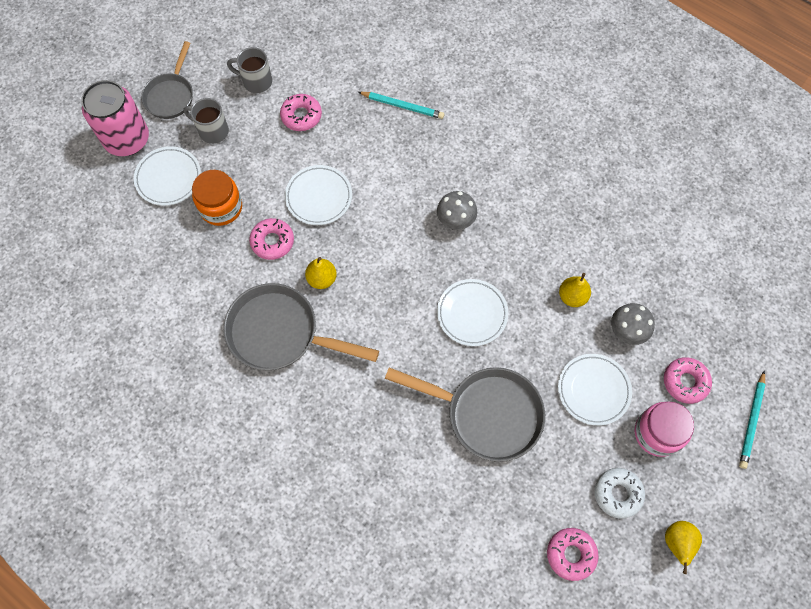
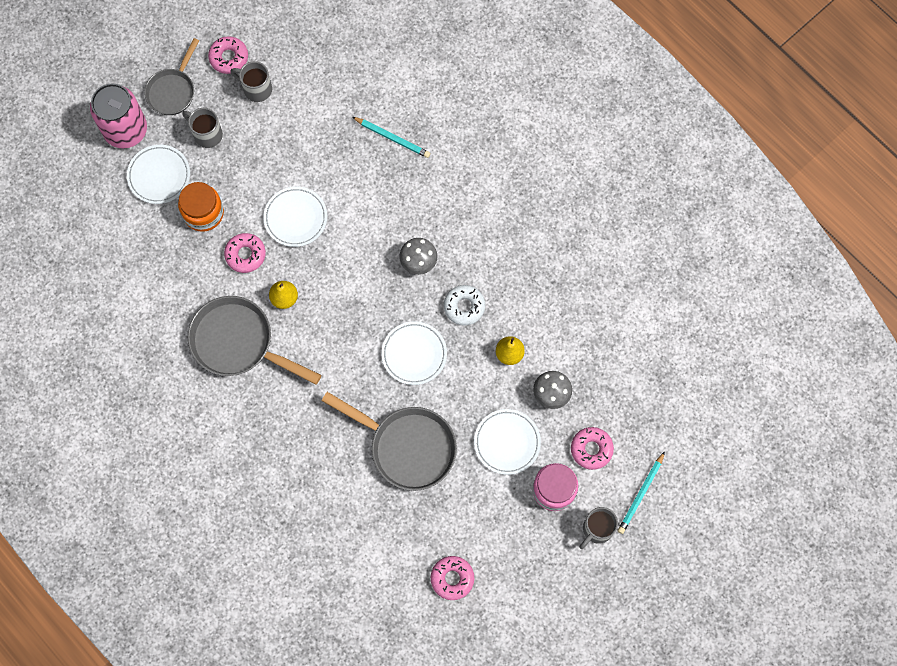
camera: 10 degrees right, 5 degrees up
pink donut [280,94,322,131] -> pink donut moved to [208,36,248,74]
white donut [595,468,645,519] -> white donut moved to [444,285,485,326]
yellow pear [665,521,702,574] -> none
none -> grey mug [579,507,618,549]

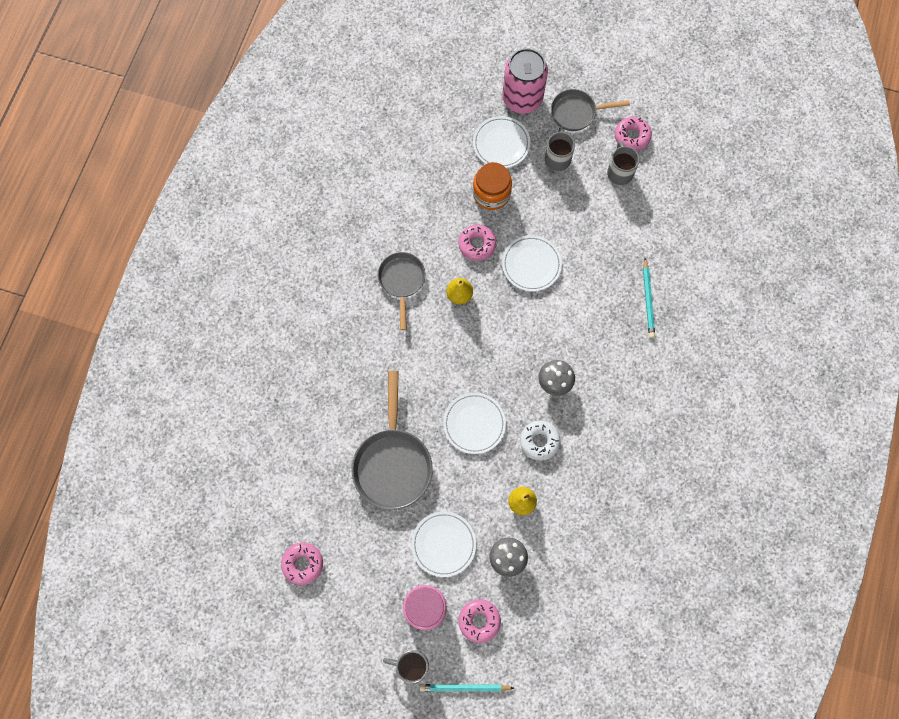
camera: 60 degrees right, 0 degrees up
grey pan [188,296,321,385] -> grey pan [378,252,425,330], size x0.63

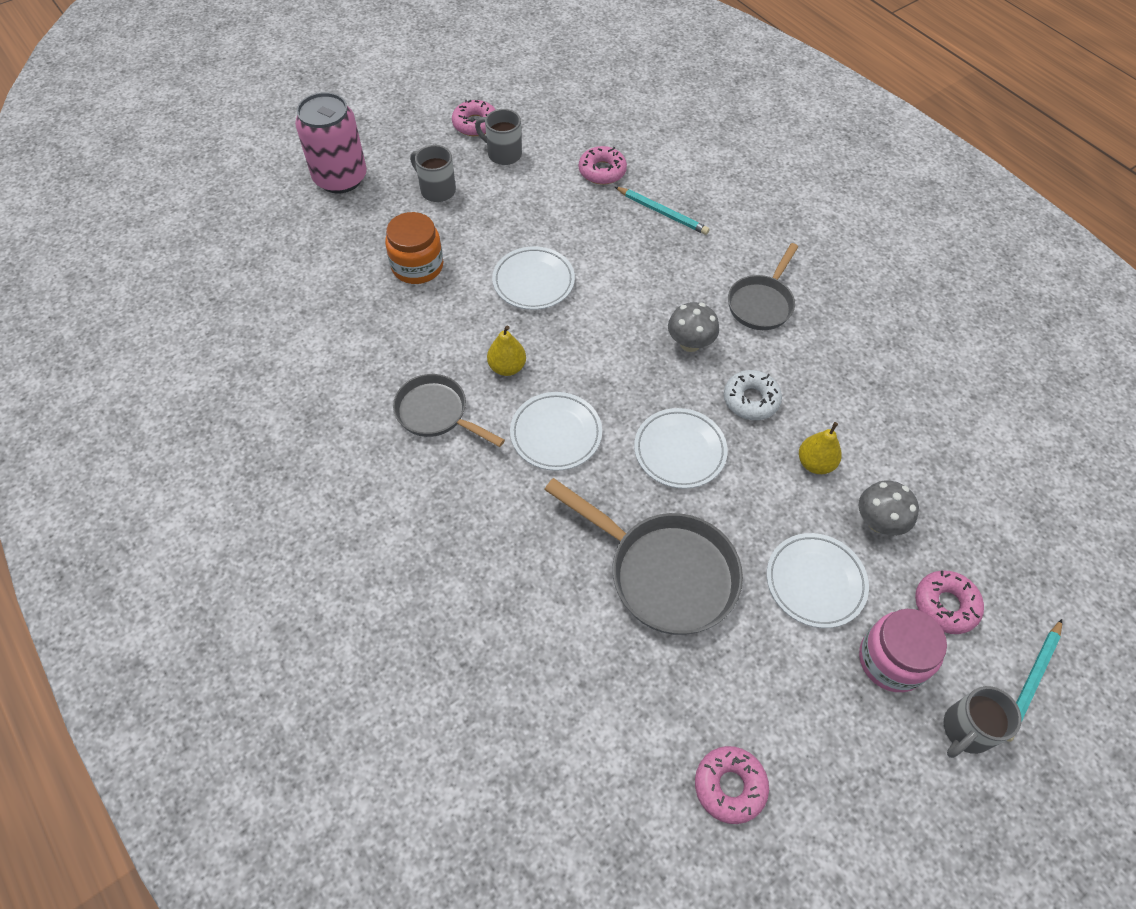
camera: 55 degrees left, 15 degrees down
pink donut [458,225,497,261] -> pink donut moved to [579,146,627,185]
white plate [473,116,530,168] -> white plate moved to [510,392,602,471]
grey pan [551,89,630,131] -> grey pan moved to [728,243,798,330]

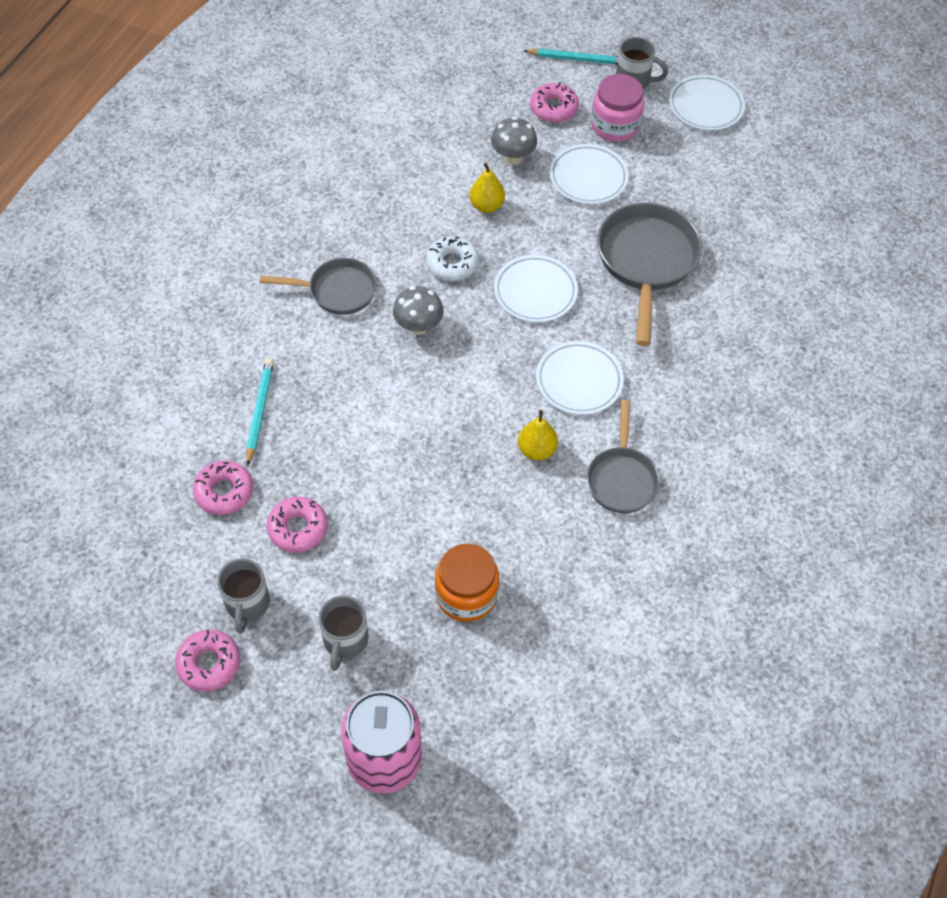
camera: 120 degrees left, 0 degrees up
white plate [492,246,575,310] -> white plate moved to [669,75,745,130]
pink donut [695,746,769,824] -> pink donut moved to [267,497,328,552]

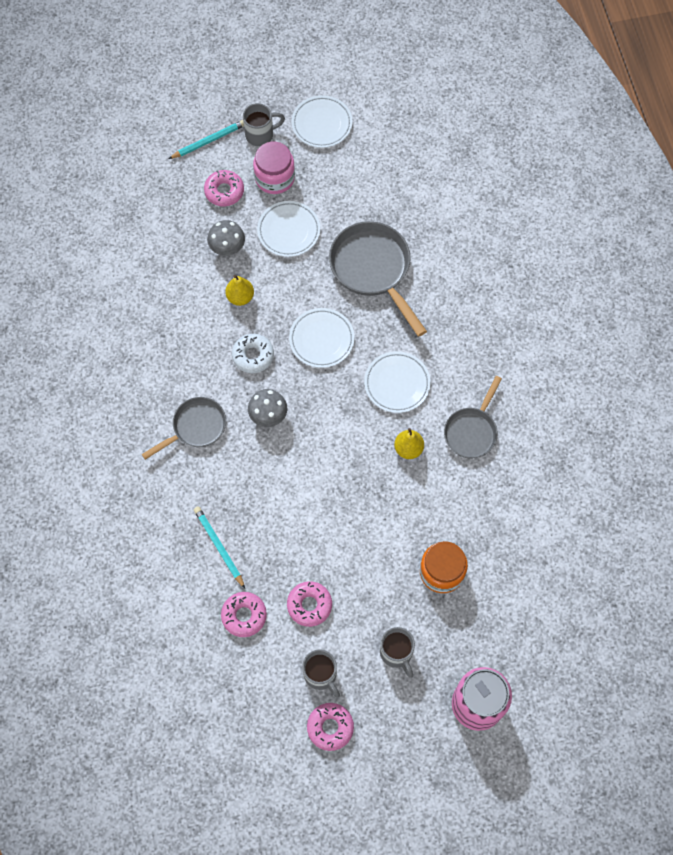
camera: 35 degrees left, 10 degrees up
grey pan [587,400,660,513] -> grey pan turned 60 degrees clockwise [444,376,502,458]

